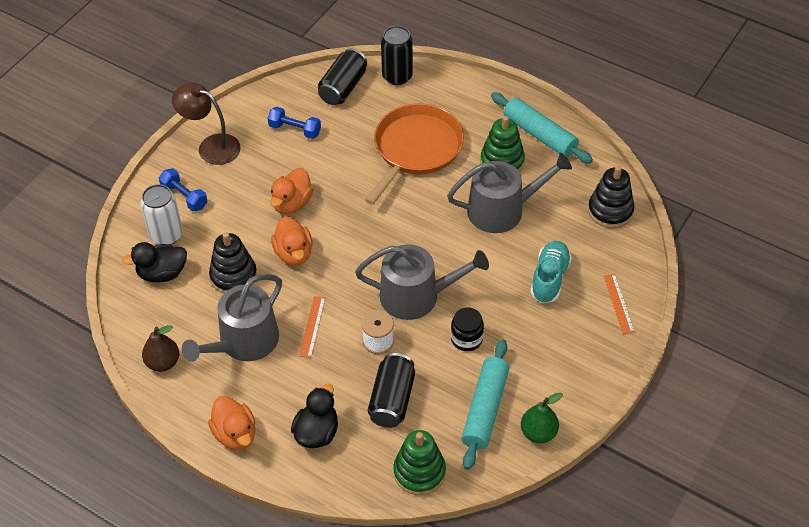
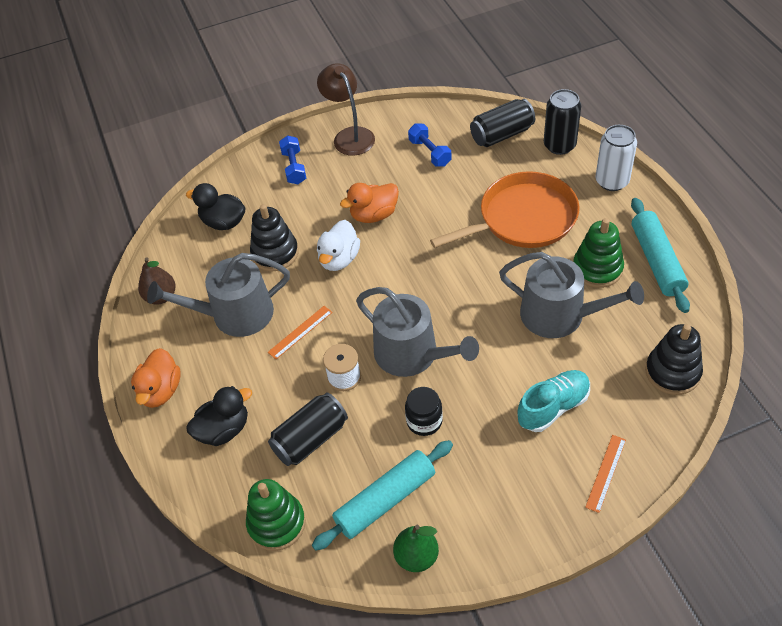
camera: 40 degrees right, 0 degrees up
white can [140,184,183,245] -> white can moved to [595,125,637,191]
orange duck [271,216,312,266] -> white duck [317,220,360,271]

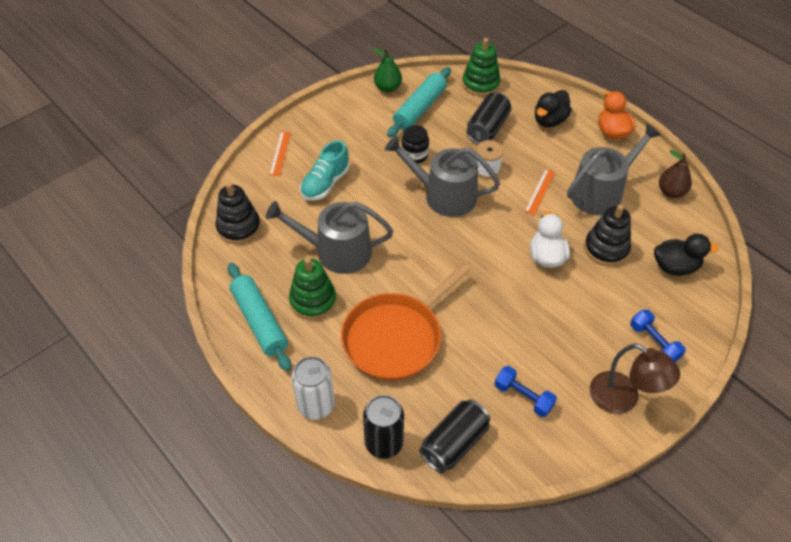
camera: 155 degrees right, 0 degrees up
orange duck [340,183,399,223] -> none

